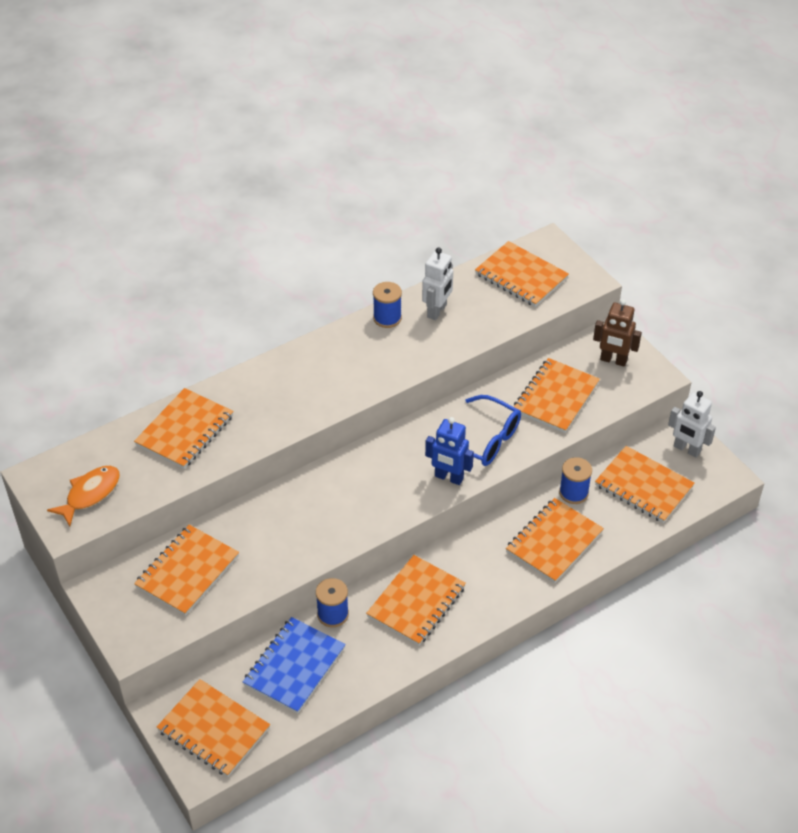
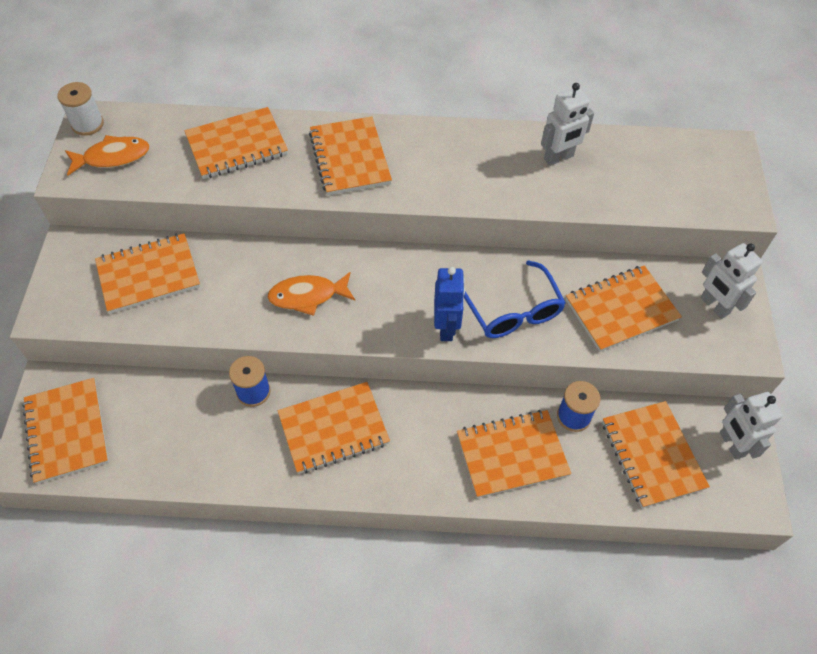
camera: 35 degrees right, 10 degrees up
blue notebook [243,617,346,714] -> none
blue spool [373,282,402,328] -> none
blue robot [425,417,474,485] -> blue robot turned 150 degrees counterclockwise [434,267,465,341]
orange notebook [475,241,569,307] -> orange notebook moved to [309,116,392,195]
brown robot [593,299,642,367] -> white robot [700,243,763,319]
none -> white spool [57,82,104,136]
none -> orange fish [267,272,355,316]

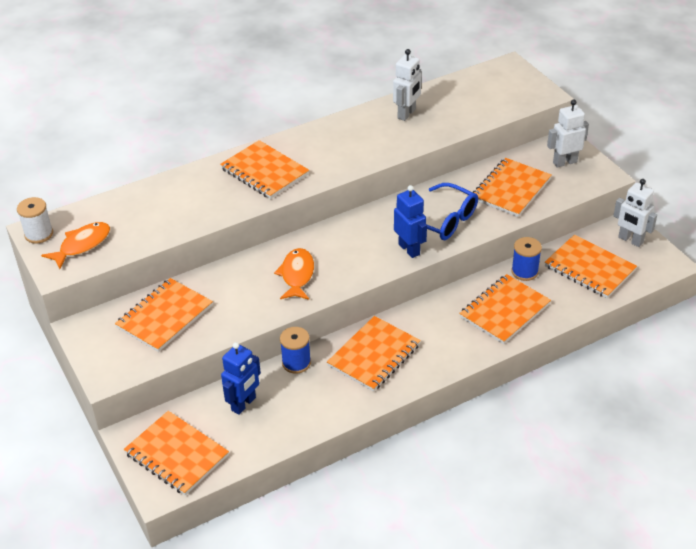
camera: 30 degrees left, 15 degrees down
orange notebook [185,107,288,179] -> none
orange fish [267,272,355,316] -> orange fish turned 135 degrees clockwise [274,248,314,300]
white robot [700,243,763,319] -> white robot turned 135 degrees clockwise [547,100,589,167]
none -> blue robot [221,342,261,415]

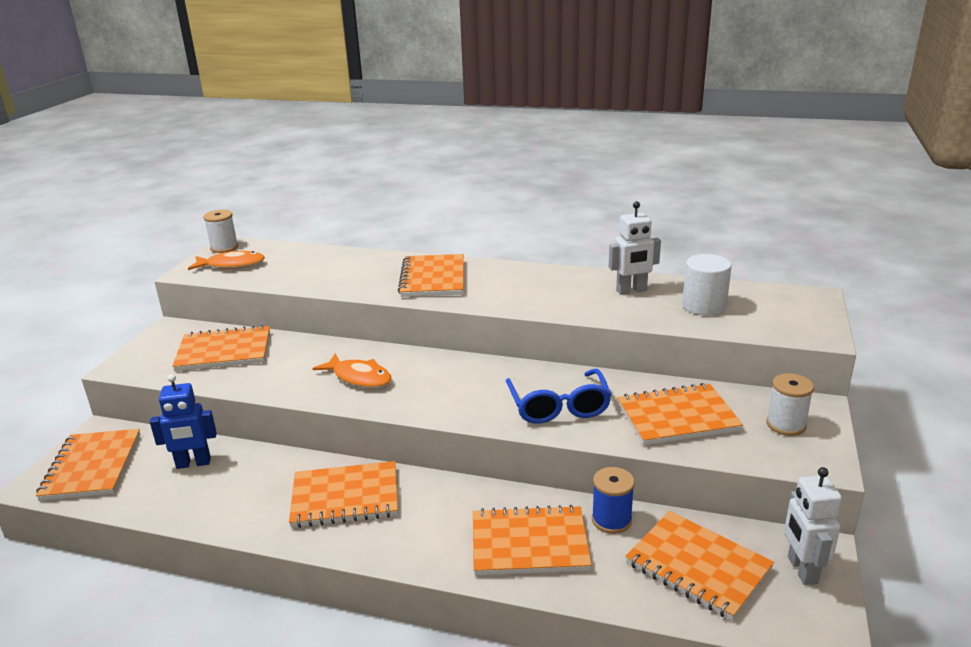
camera: 45 degrees right, 15 degrees down
orange fish [274,248,314,300] -> orange fish turned 75 degrees clockwise [312,354,391,388]
blue spool [280,327,311,374] -> none
blue robot [394,185,427,258] -> none
orange notebook [545,235,637,298] -> orange notebook turned 45 degrees counterclockwise [625,511,774,621]
white robot [547,100,589,167] -> white spool [766,373,814,436]
none -> white cylinder [682,254,732,315]

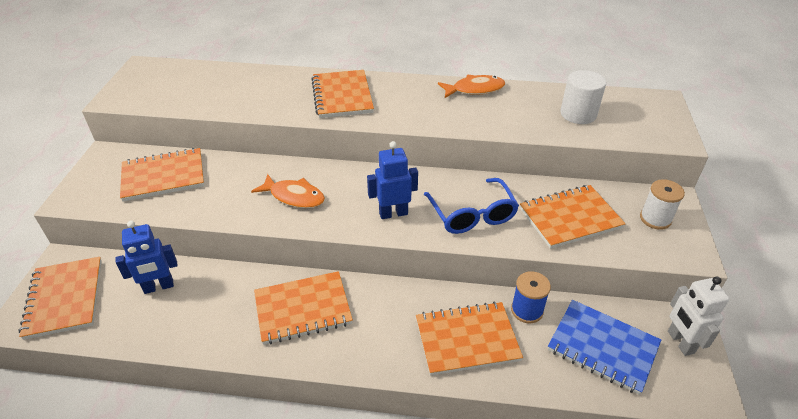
camera: 10 degrees left, 15 degrees up
orange fish [188,251,265,270] -> orange fish moved to [438,75,505,98]
white spool [203,210,238,253] -> none
white robot [609,201,661,295] -> none
orange notebook [625,511,774,621] -> blue notebook [548,300,661,395]
none -> blue robot [367,141,418,219]

